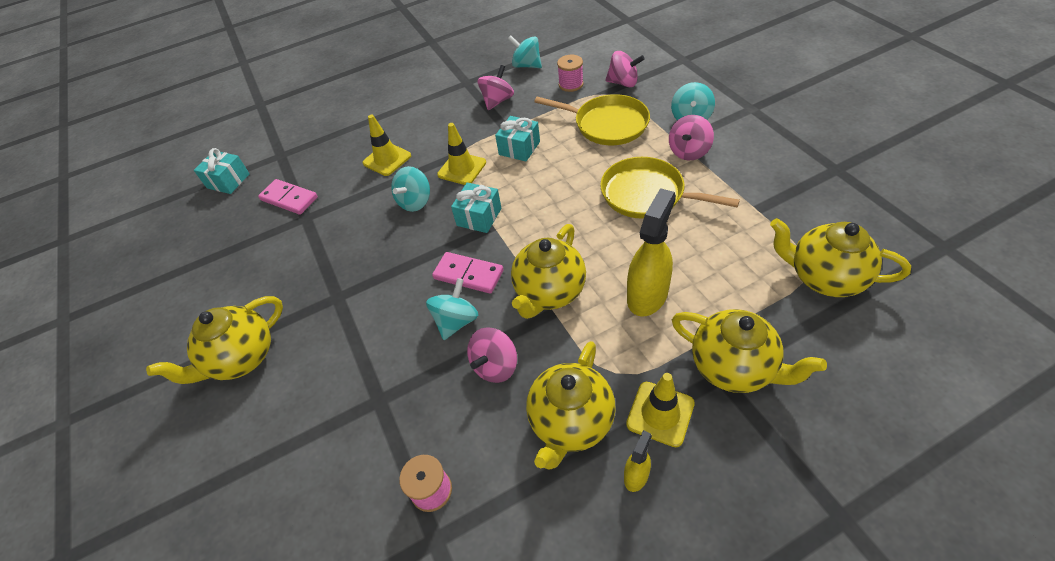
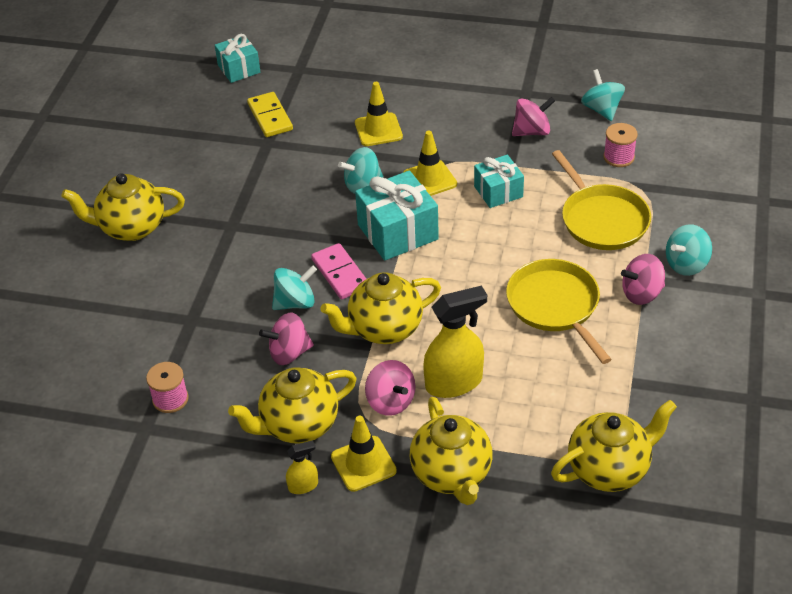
camera: 35 degrees right, 5 degrees down
pink domino [258,179,318,215] -> yellow domino [247,92,293,137]
turquoise gift [451,182,502,233] -> turquoise gift [355,170,439,261], size x1.60
pink spinning top [605,51,645,87] -> pink spinning top moved to [365,360,416,416]
yellow teapot [770,218,911,297] -> yellow teapot turned 90 degrees clockwise [551,400,677,492]

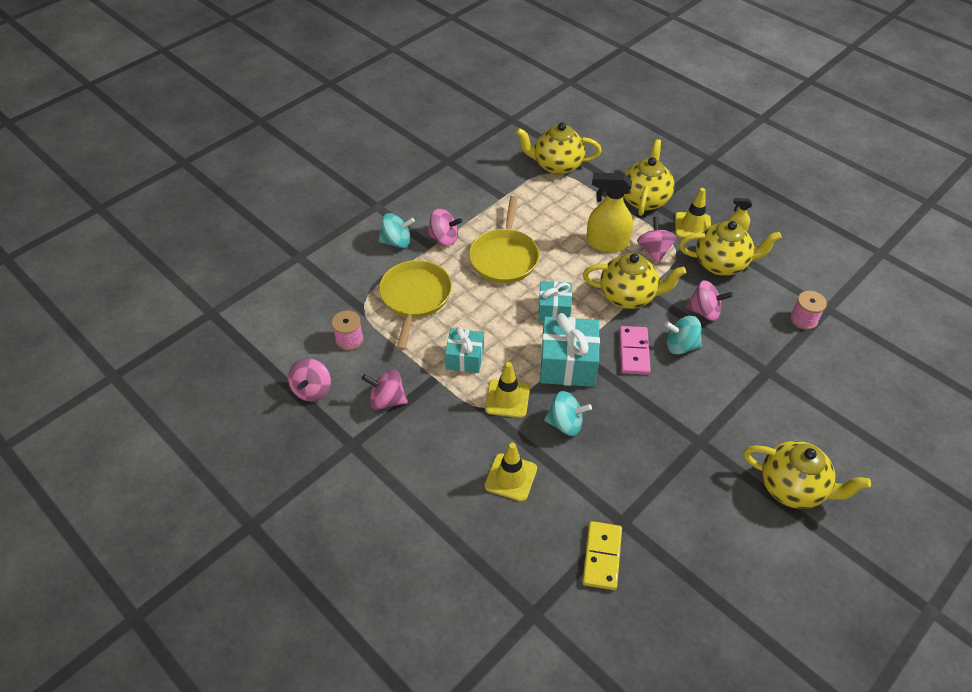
camera: 150 degrees left, 5 degrees up
turquoise gift [215,34,260,83] -> turquoise gift moved to [538,281,572,321]
turquoise spinning top [581,69,625,121] -> pink spinning top [288,358,331,402]

